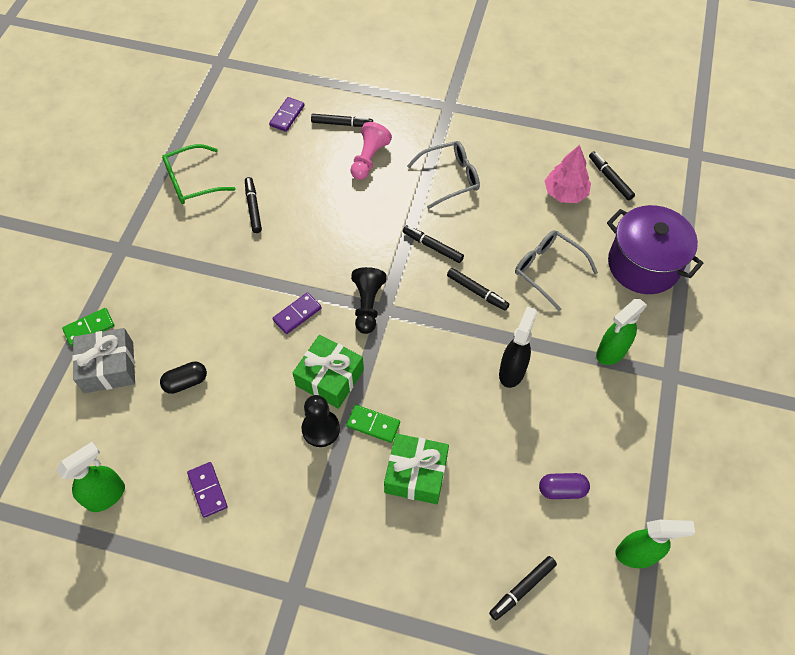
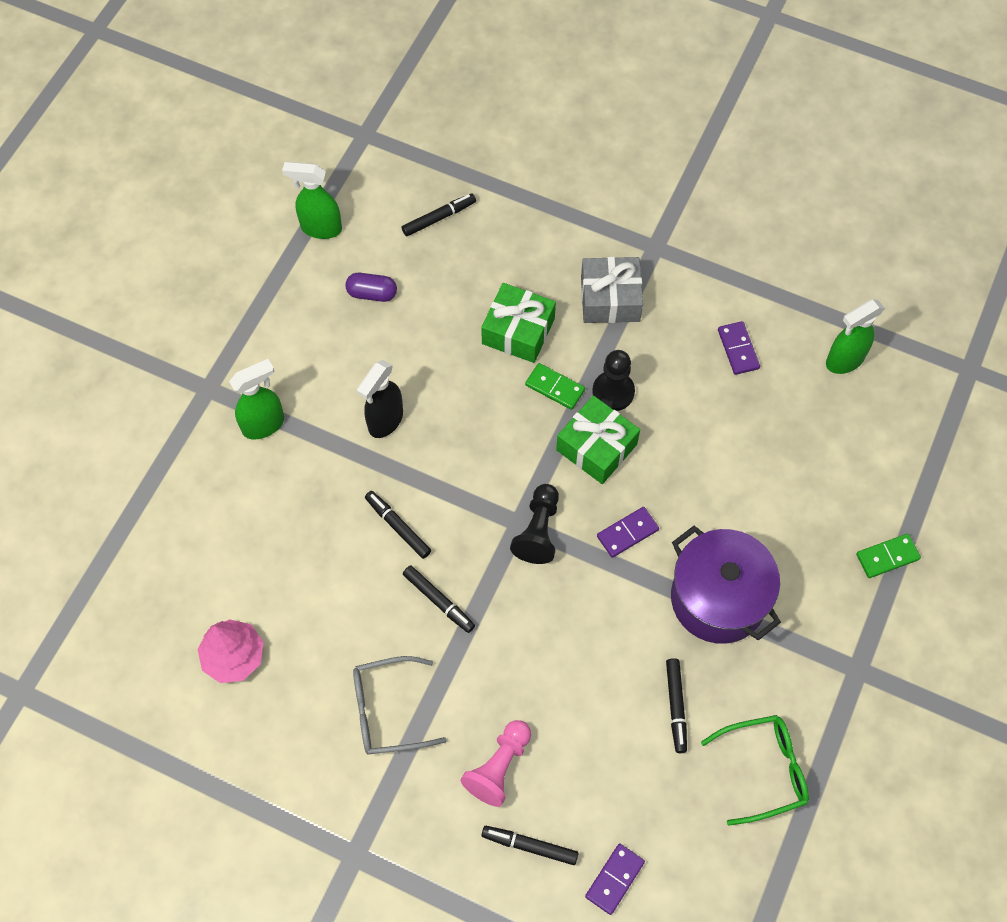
camera: 170 degrees left, 5 degrees up
grey gift [72,328,135,393] -> grey gift moved to [581,257,643,323]
black capsule [160,361,207,394] -> none
grey glasses [515,230,598,311] -> none
black marker [589,151,635,200] -> none
purple pot [607,205,704,294] -> purple pot moved to [671,526,781,644]

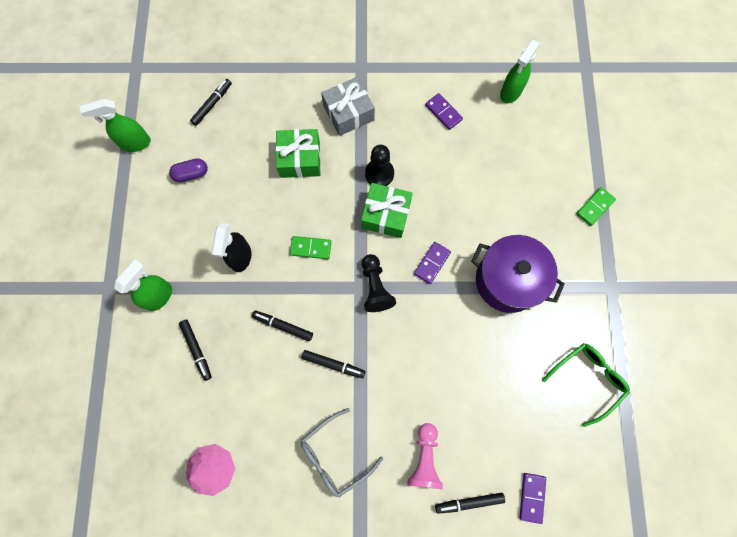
camera: 25 degrees left, 10 degrees up
green domino [525,363,585,410] -> green domino moved to [290,236,331,259]
black marker [666,658,687,753] -> black marker moved to [179,320,212,381]

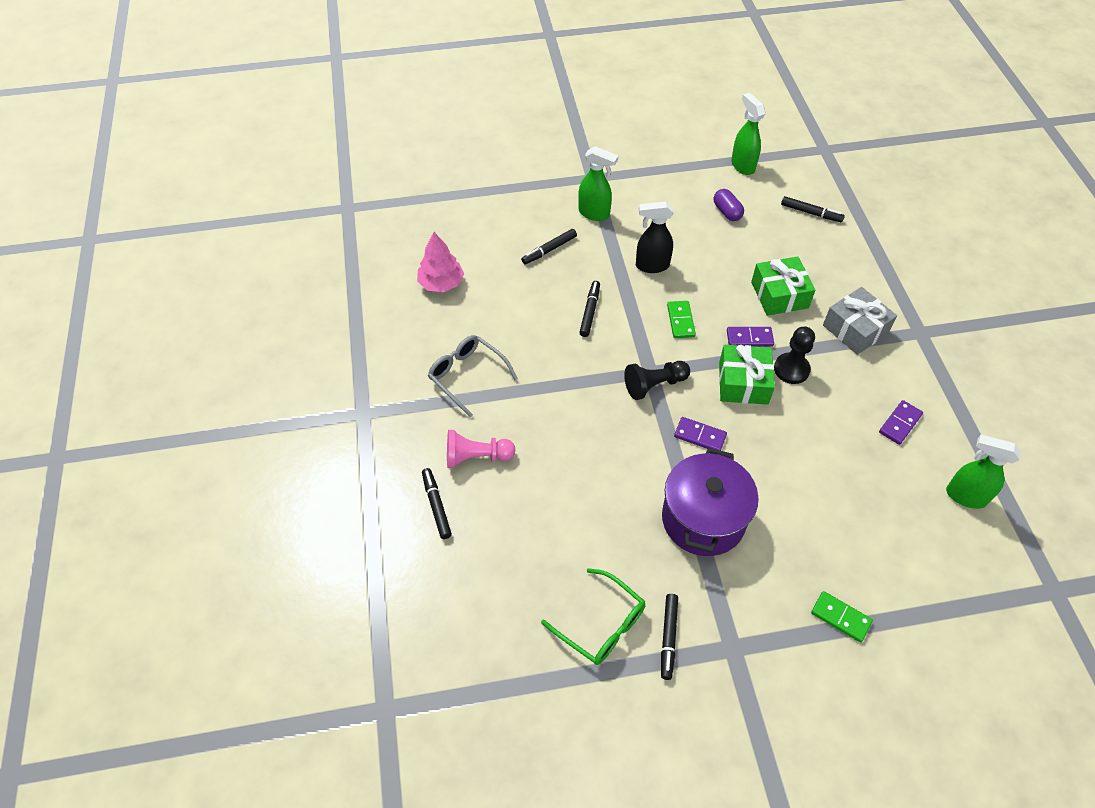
camera: 80 degrees right, 20 degrees down
black marker [302,350,366,378] -> black marker moved to [661,594,678,680]
purple domino [520,473,546,524] -> purple domino moved to [727,327,774,347]

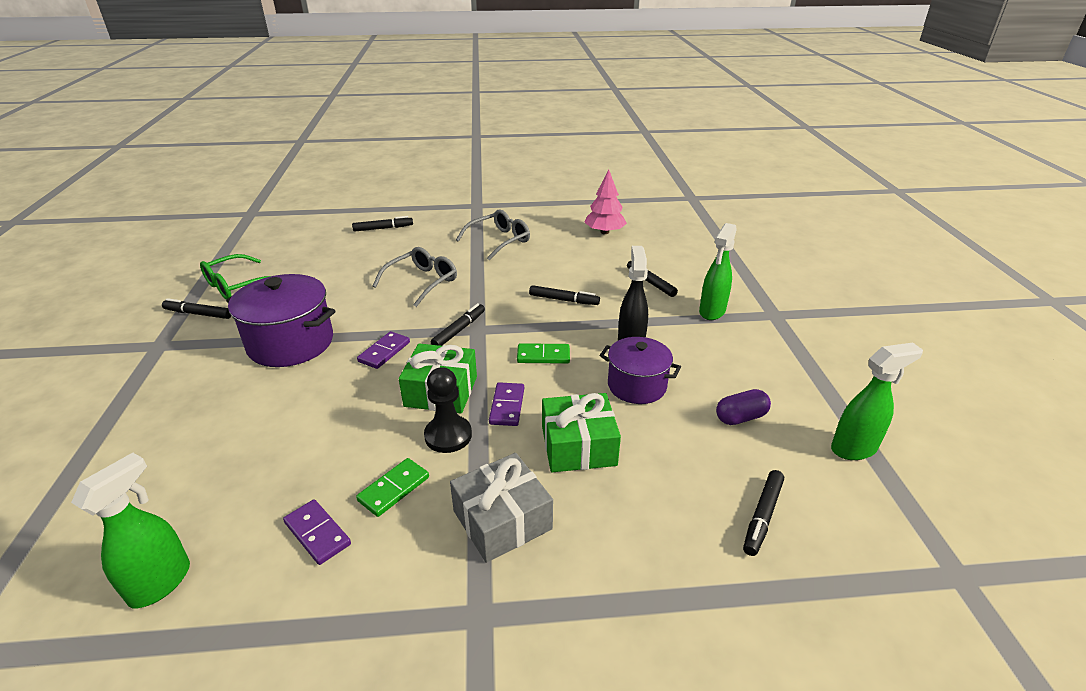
camera: 95 degrees right, 20 degrees down
pink pawn [447,430,515,468] -> none
black pawn [624,361,690,400] -> black marker [431,303,485,346]
green domino [811,591,873,642] -> green domino moved to [356,458,429,517]
none -> grey glasses [373,247,457,307]
none -> purple pot [600,337,681,404]

